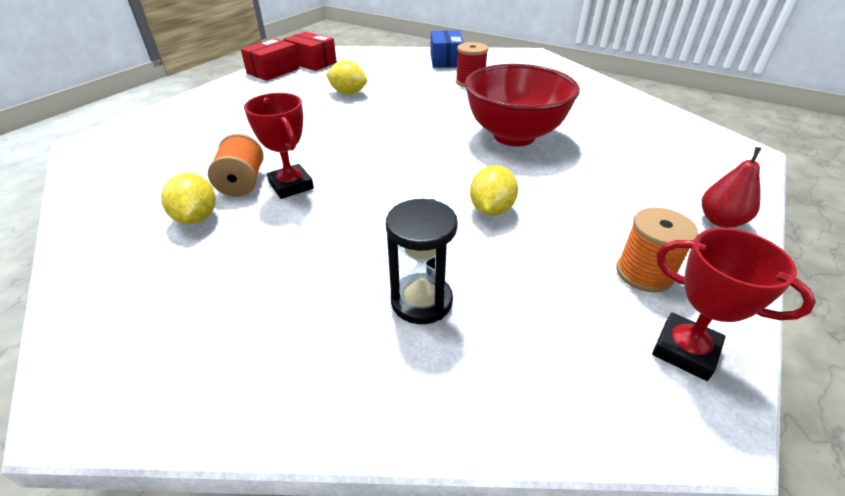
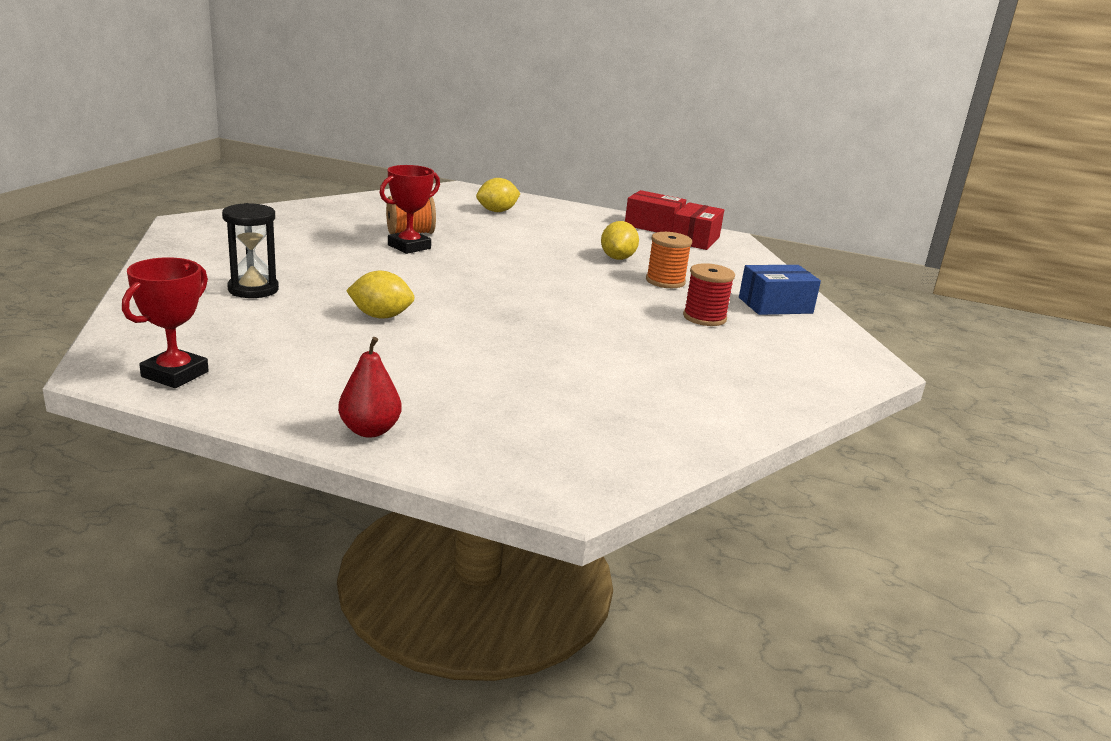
camera: 75 degrees right, 15 degrees down
yellow lemon [161,173,216,224] -> yellow lemon moved to [476,178,521,212]
red bowl [465,64,580,146] -> none
orange spool [616,207,698,293] -> orange spool moved to [646,232,692,288]

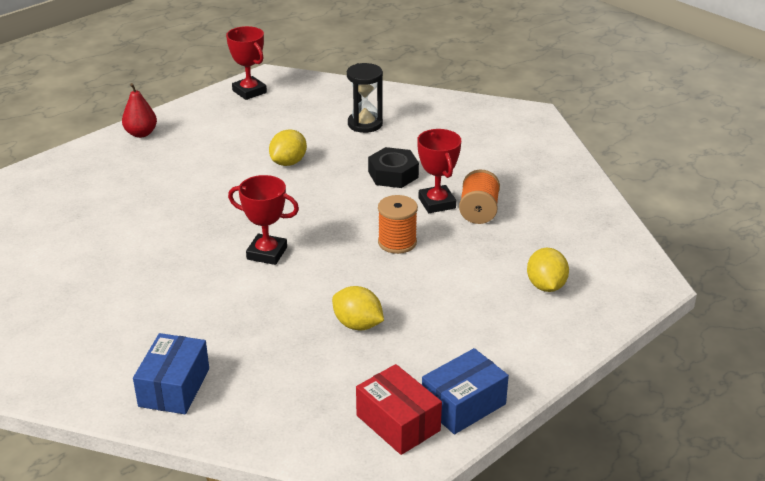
camera: 120 degrees right, 10 degrees up
red box [625,190,686,232] -> blue box [422,348,509,434]
orange spool [646,232,692,288] -> orange spool moved to [378,195,418,254]
red spool [683,263,735,326] -> none
none -> red trophy [228,175,299,265]
none -> black nut [368,147,419,188]

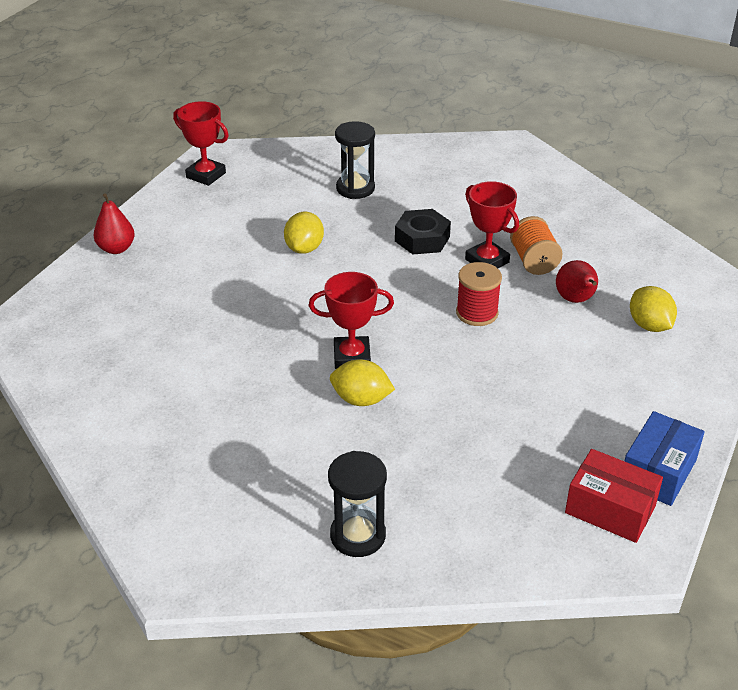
camera: 20 degrees left, 5 degrees up
blue box [133,333,209,414] -> black hourglass [328,451,387,557]
yellow lemon [332,286,384,330] -> yellow lemon moved to [330,359,395,406]
orange spool [378,195,418,254] -> red spool [456,262,502,326]
none -> red pear [556,260,598,303]

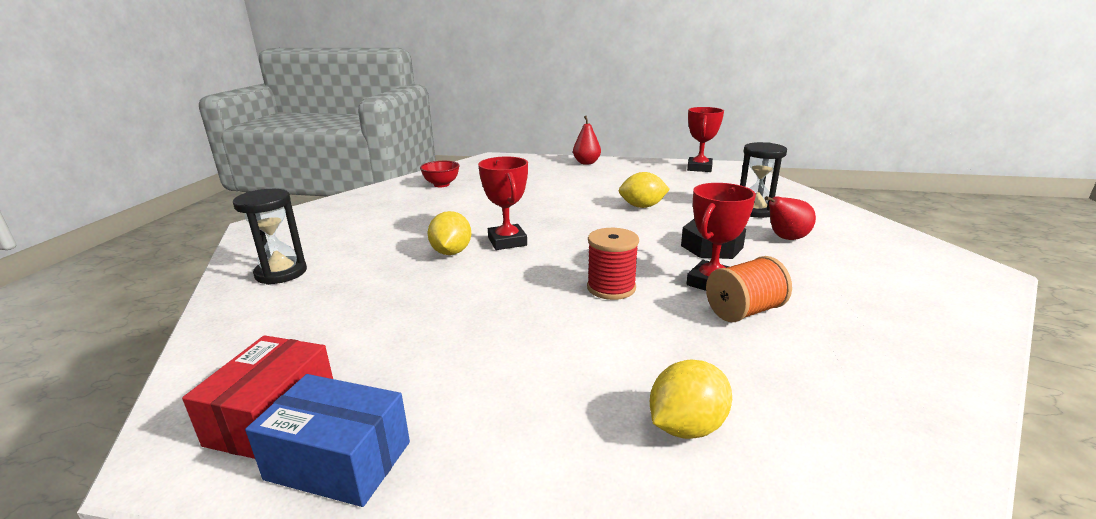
camera: 75 degrees right, 15 degrees down
red pear [556,260,598,303] -> red pear moved to [765,196,816,240]
none -> red bowl [420,161,460,187]

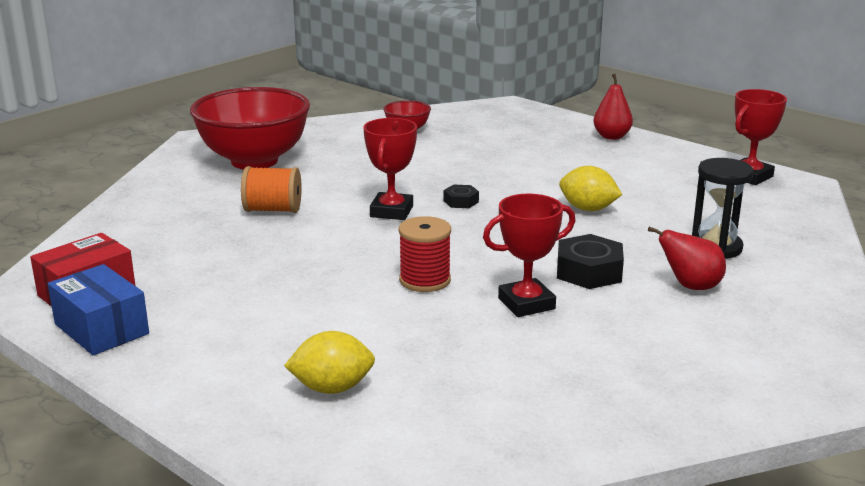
camera: 30 degrees right, 0 degrees up
black hourglass [233,189,307,285] -> none
yellow lemon [428,211,471,255] -> none
orange spool [706,256,792,322] -> orange spool moved to [241,166,302,213]
none -> red bowl [190,87,310,169]
none -> black nut [444,185,479,208]

